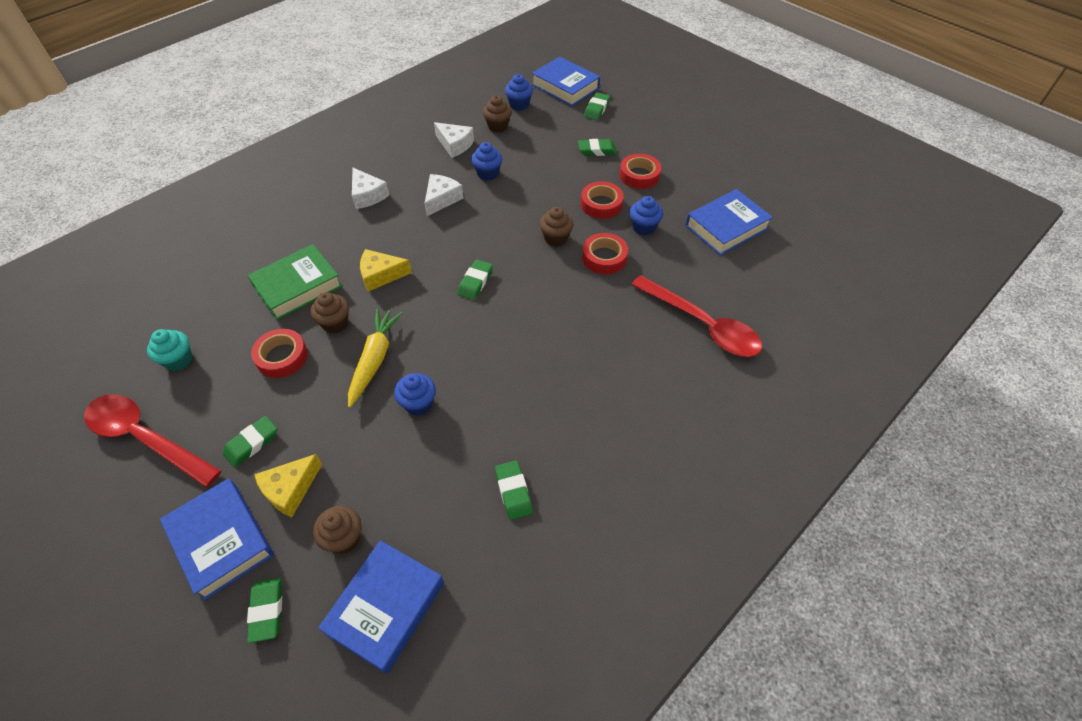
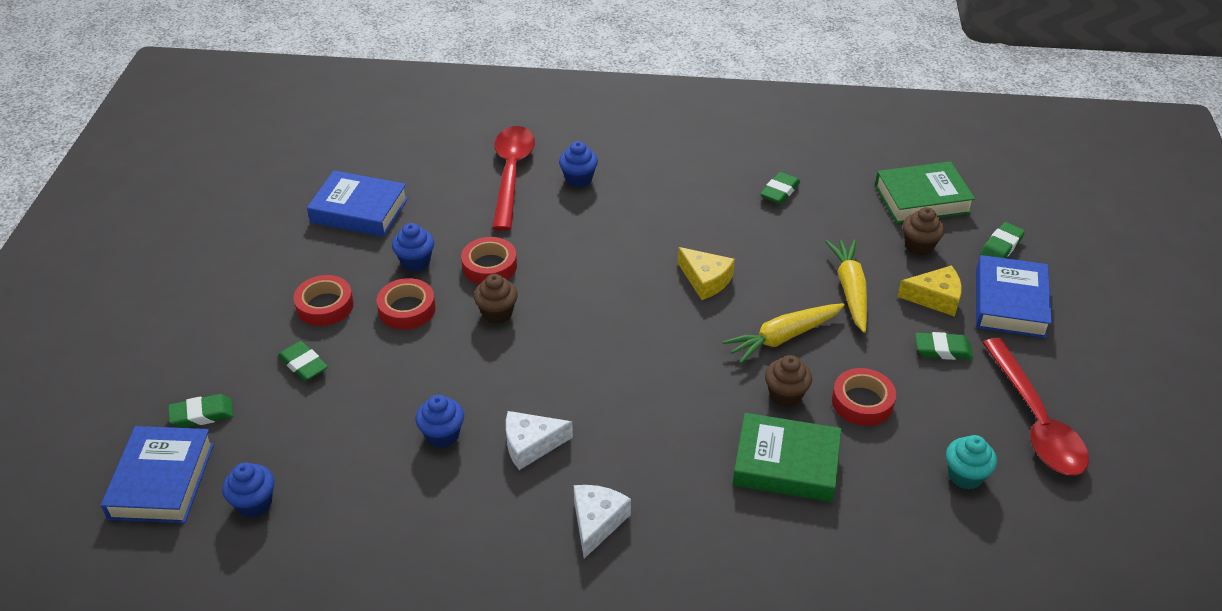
camera: 130 degrees left, 10 degrees down
blue book [318,540,444,674] -> green book [875,161,975,224]
yellow cheese [360,249,412,292] -> yellow cheese moved to [678,247,735,300]
blue cupcake [394,373,436,416] -> blue cupcake moved to [559,141,598,188]
white cheese [434,122,474,158] -> none
green eraser [457,259,493,300] -> none
brown cupcake [483,95,512,133] -> none
none -> yellow carrot [825,239,867,333]

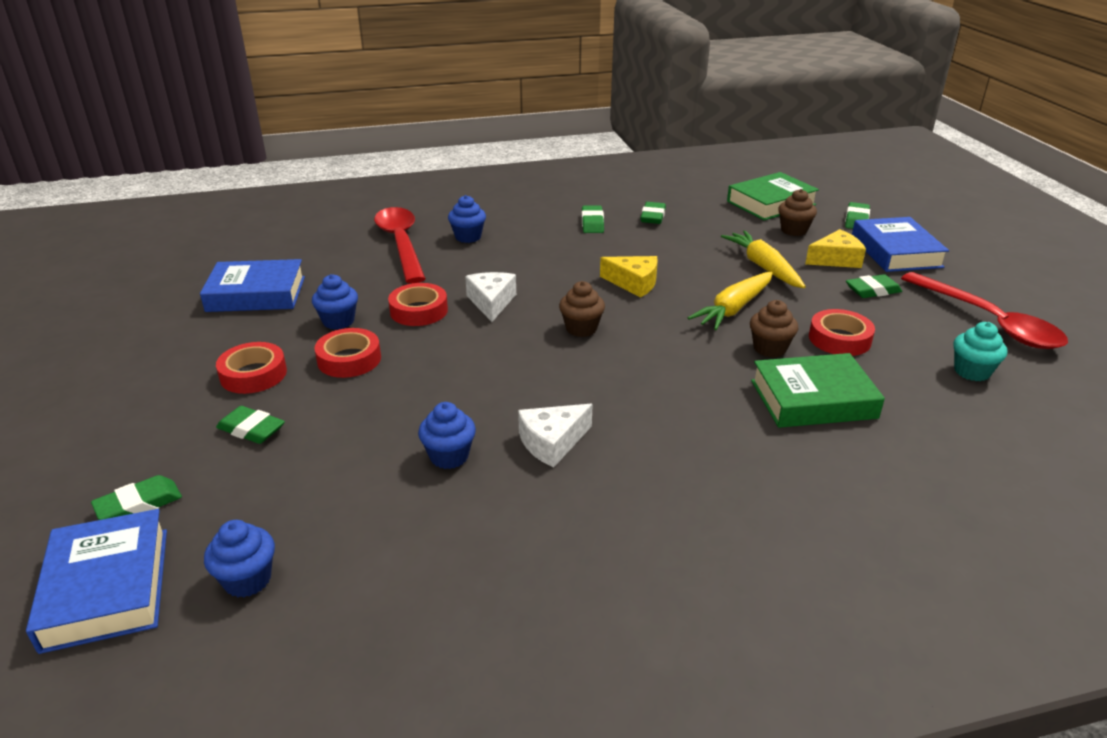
camera: 20 degrees left, 10 degrees down
brown cupcake [474,274,518,324] -> brown cupcake moved to [559,281,605,337]
white cheese [574,485,631,559] -> white cheese moved to [465,272,516,322]
none -> green eraser [582,206,604,233]

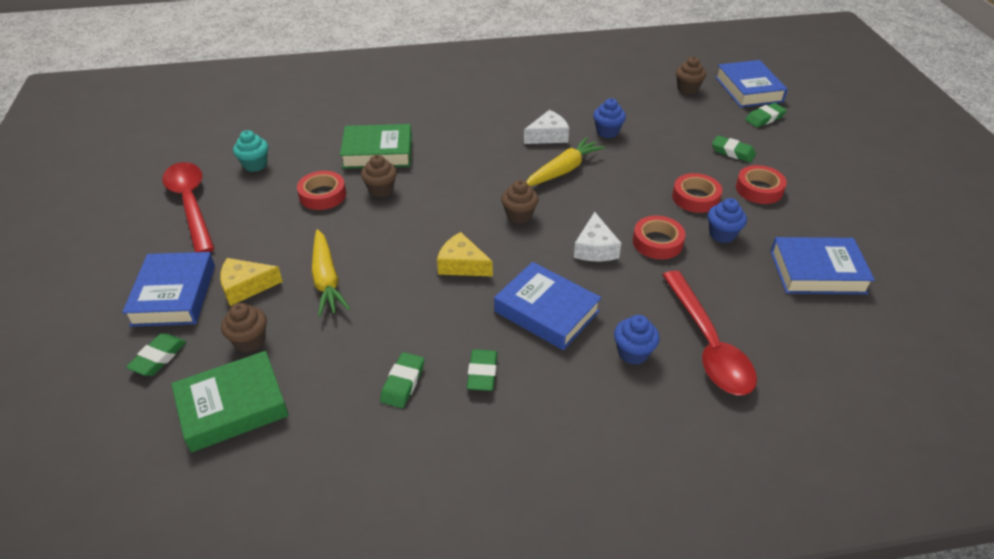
camera: 175 degrees left, 10 degrees up
blue cupcake [204,520,275,598] -> brown cupcake [676,57,706,94]
yellow carrot [688,272,773,330] -> yellow carrot moved to [526,137,605,186]
green eraser [846,274,902,298] -> none
none -> blue book [494,262,602,350]

